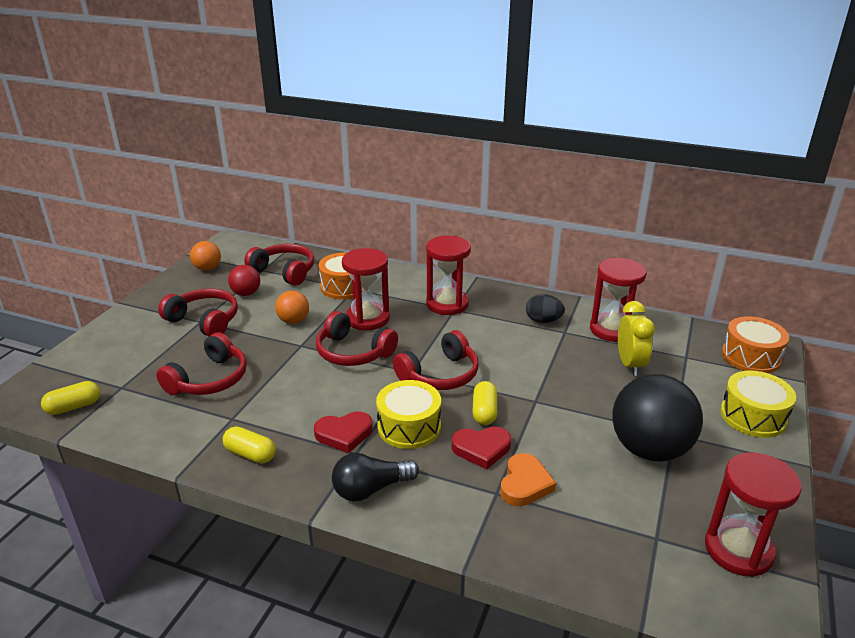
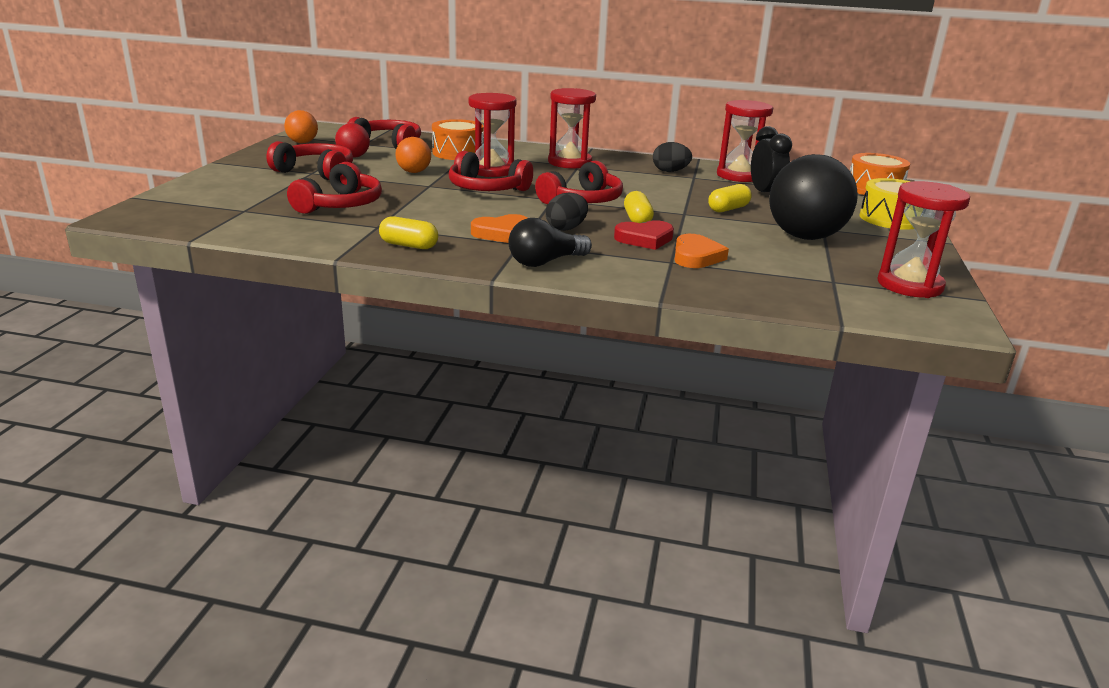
camera: 10 degrees left, 5 degrees down
yellow capsule [41,381,100,415] -> yellow capsule moved to [708,184,752,212]
red heart [314,412,372,453] -> orange heart [471,214,527,243]
yellow drum [376,380,441,449] -> black egg [546,193,588,231]
yellow clock [618,301,655,376] -> black clock [751,126,792,192]

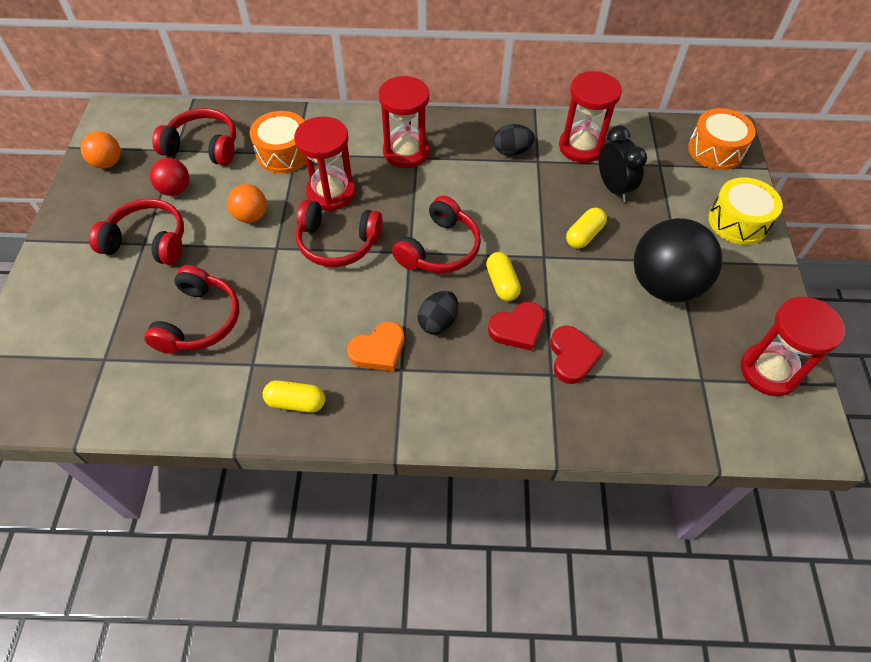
camera: 10 degrees left, 30 degrees up
black light bulb [508,218,592,267] -> none
orange heart [675,234,729,268] -> red heart [550,326,604,384]

